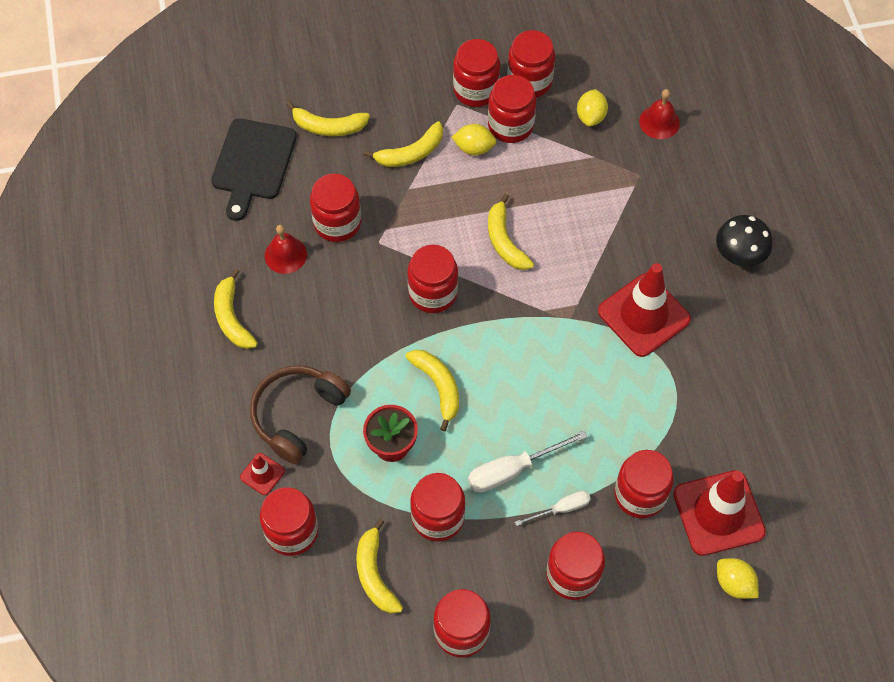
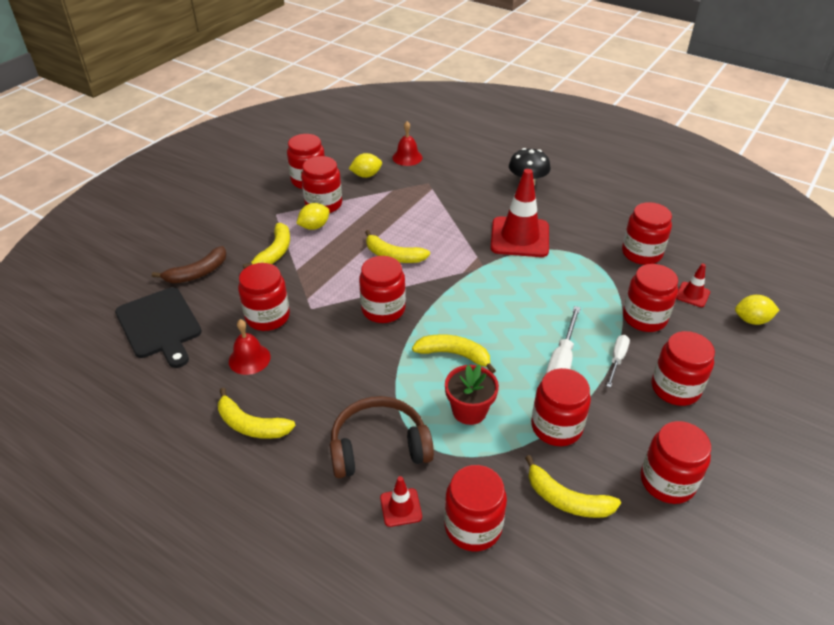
camera: 45 degrees left, 20 degrees down
brown headphones [250,365,351,464] -> brown headphones turned 90 degrees clockwise [330,396,434,478]
yellow banana [286,101,370,136] -> brown banana [152,246,227,283]
red jar [453,39,500,107] -> red jar moved to [622,202,672,265]
yellow lemon [577,89,608,126] -> yellow lemon turned 75 degrees counterclockwise [349,153,382,178]
red traffic cone [673,470,766,556] -> red traffic cone [676,263,710,307], size x0.46

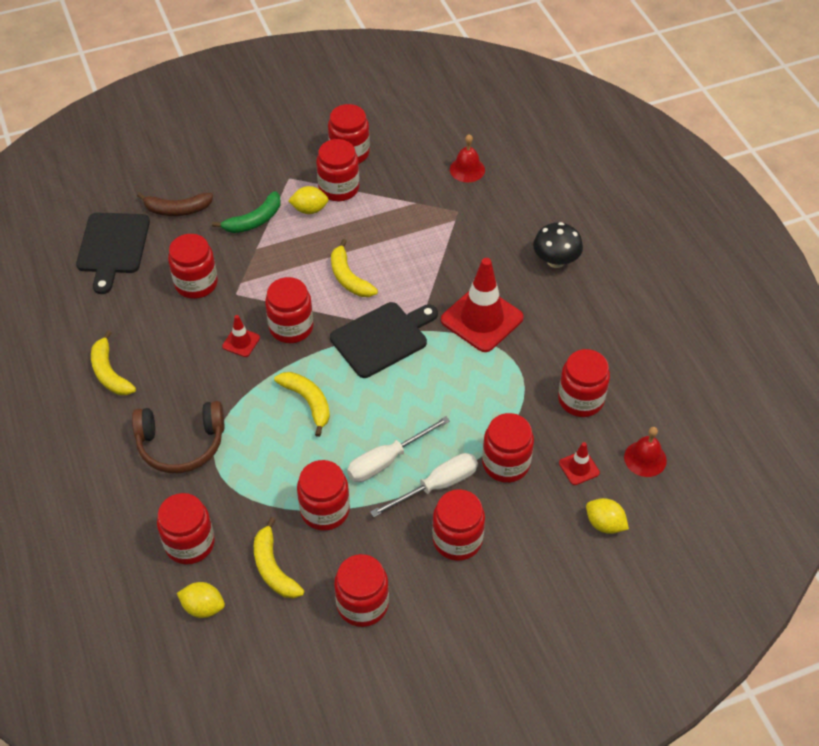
camera: 35 degrees right, 10 degrees up
red bell [229,319,271,375] -> red bell moved to [624,427,667,477]
yellow banana [243,223,290,269] -> green banana [212,191,280,233]
brown headphones [330,396,434,478] -> brown headphones turned 150 degrees clockwise [132,401,224,473]
yellow lemon [349,153,382,178] -> yellow lemon moved to [177,582,225,618]
red traffic cone [380,476,422,527] -> red traffic cone moved to [222,315,260,357]
red flower pot [445,364,499,425] -> none
white screwdriver [607,335,630,388] -> white screwdriver [370,453,478,517], size x1.62
none -> black cutting board [330,302,438,378]

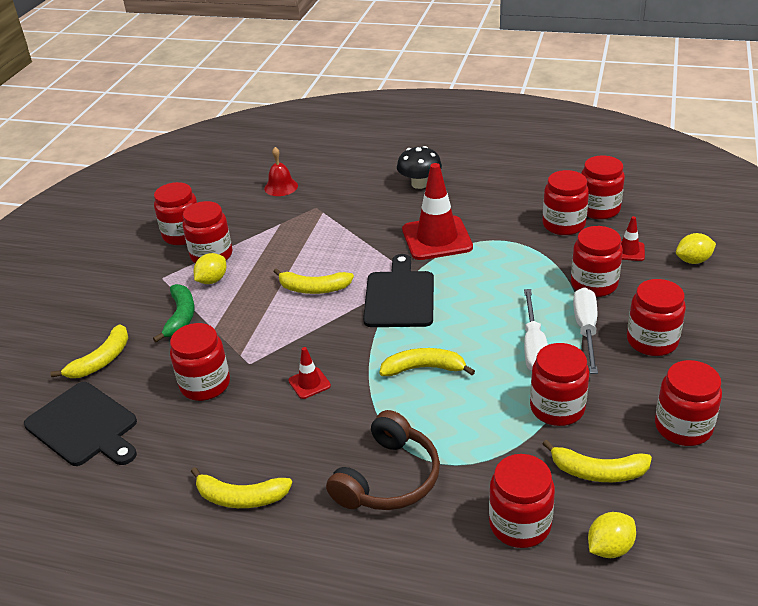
camera: 50 degrees left, 15 degrees down
brown banana [137,192,213,216] -> yellow banana [50,324,128,378]
red jar [265,277,313,343] -> red jar moved to [581,156,625,219]
red bell [624,427,667,477] -> none

